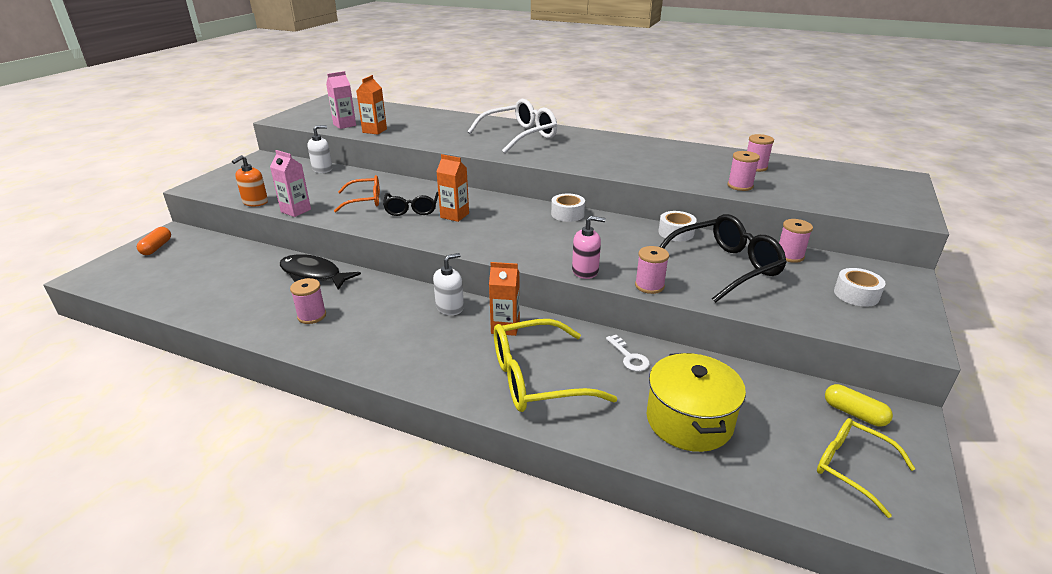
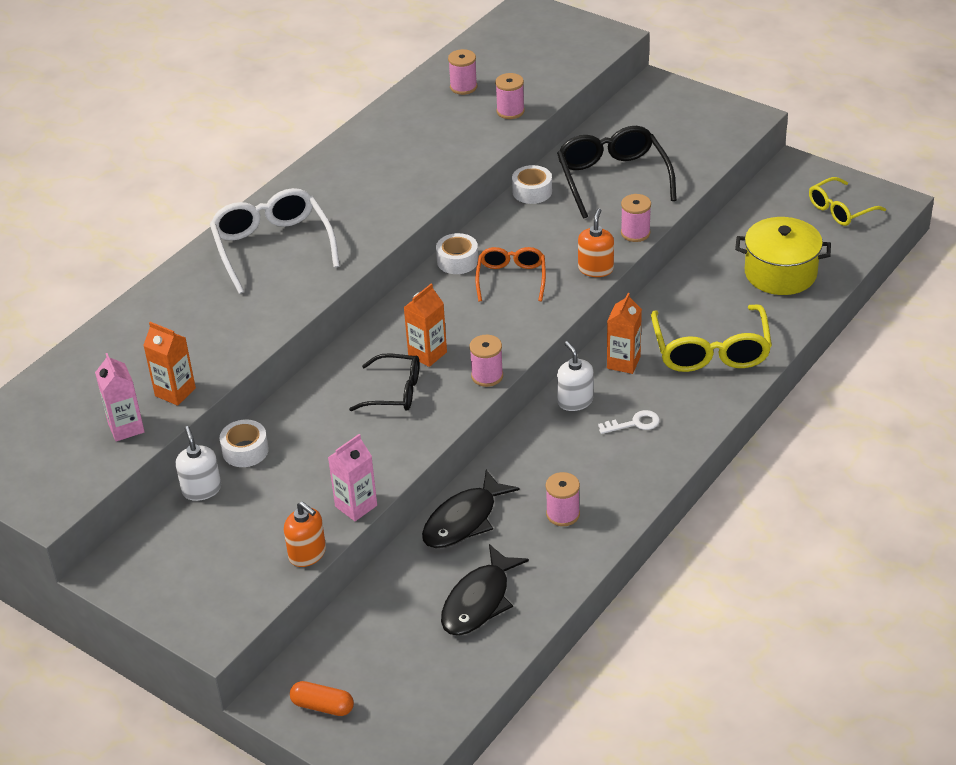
camera: 75 degrees left, 10 degrees up
orange glasses [334,175,380,212] -> orange glasses moved to [475,247,546,302]
pink soap dispenser [572,216,605,279] -> orange soap dispenser [578,208,614,277]
white key [606,335,650,371] -> white key moved to [598,410,660,434]
pink spool [779,219,813,263] -> pink spool moved to [469,335,503,387]
yellow capsule [825,384,893,427] -> none
white tape [834,268,886,307] -> white tape moved to [220,420,269,467]
none -> black fish [441,544,529,636]

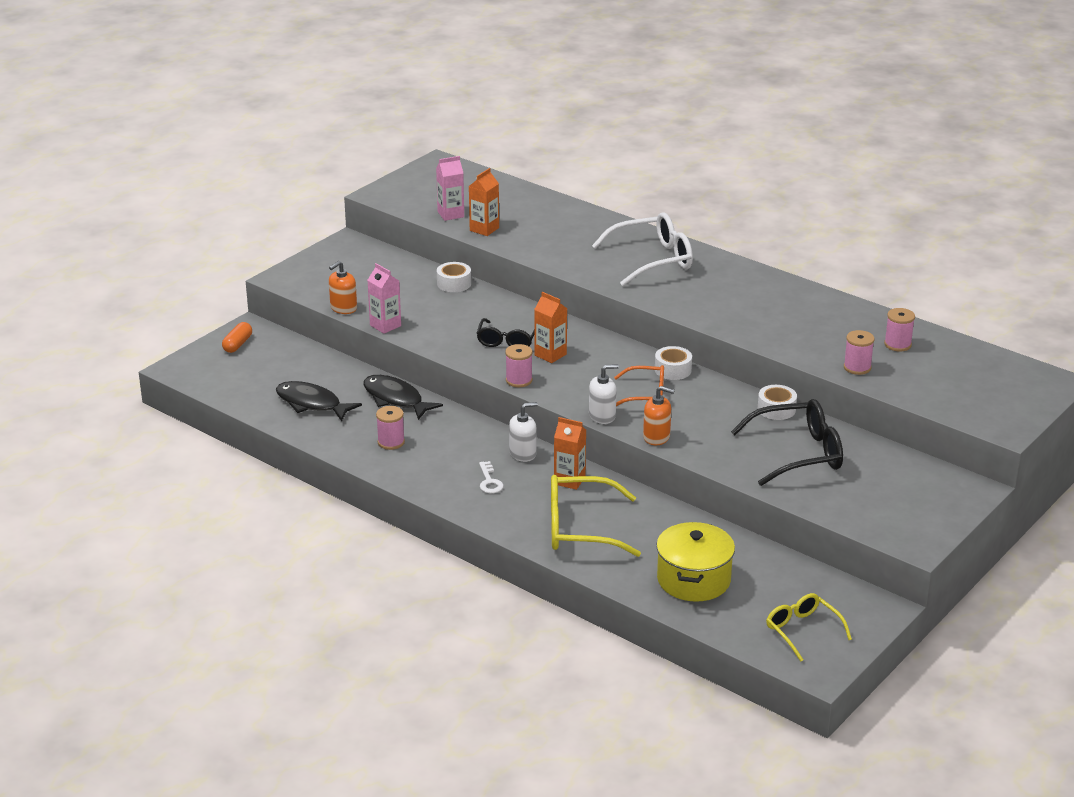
camera: 90 degrees right, 10 degrees down
white soap dispenser [176,426,221,501] -> white soap dispenser moved to [589,364,619,424]
pink spool [621,194,651,242] -> none

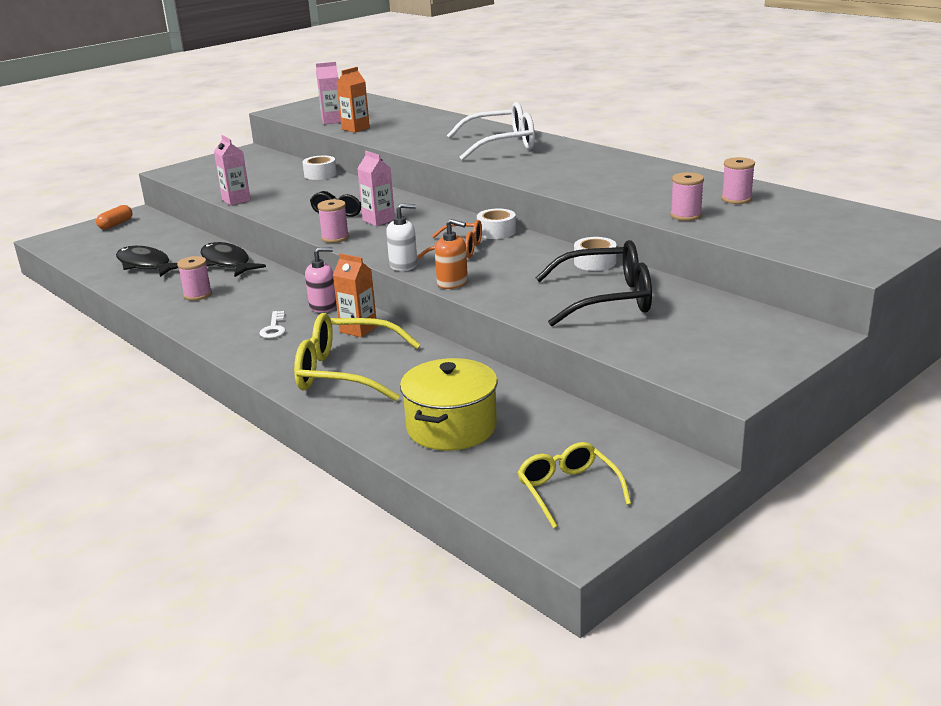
camera: 10 degrees right, 5 degrees down
orange soap dispenser [329,261,357,314] -> none
white soap dispenser [509,402,538,462] -> pink soap dispenser [305,247,336,313]
orange carton [534,292,567,363] -> pink carton [357,151,395,226]

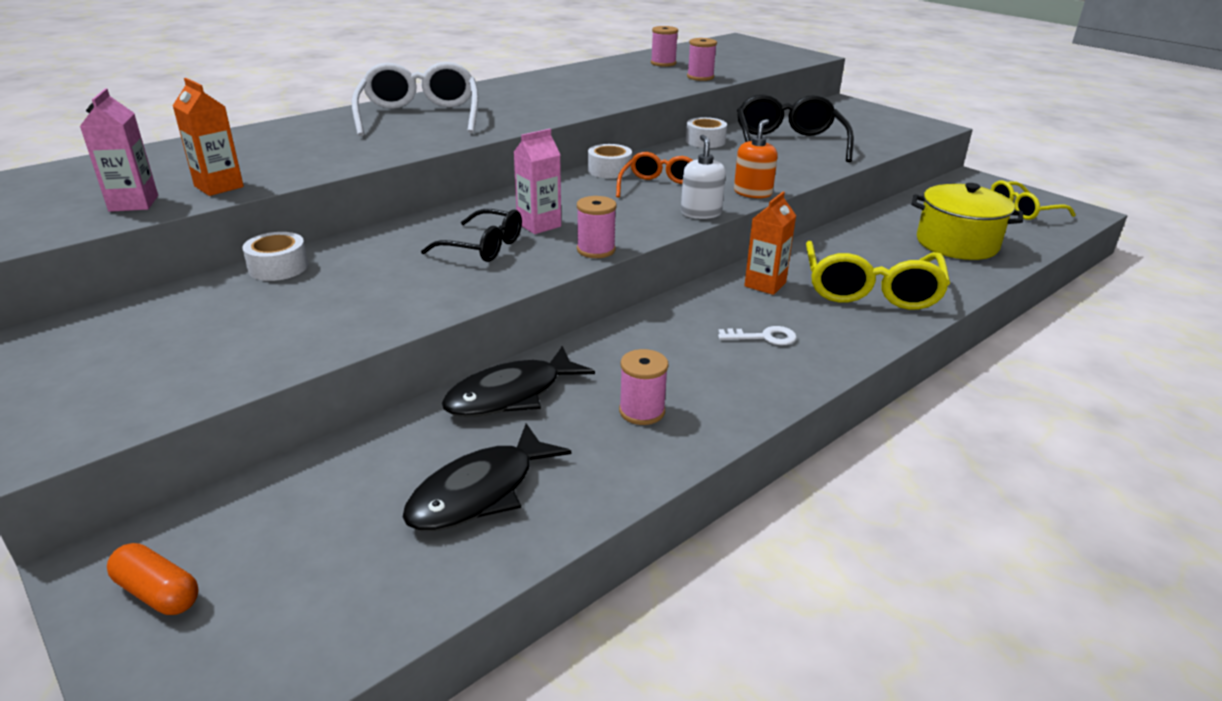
camera: 90 degrees left, 5 degrees up
pink carton [214,135,251,206] -> none
pink soap dispenser [305,247,336,313] -> none

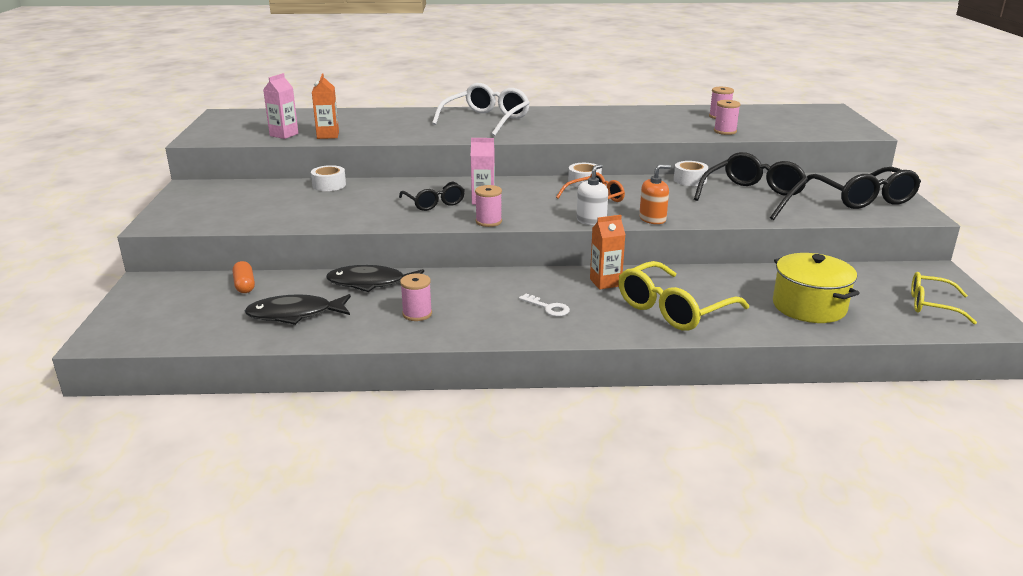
camera: 40 degrees right, 5 degrees down
orange capsule [107,543,199,615] -> orange capsule moved to [233,261,255,293]
none -> black glasses [806,167,921,209]

